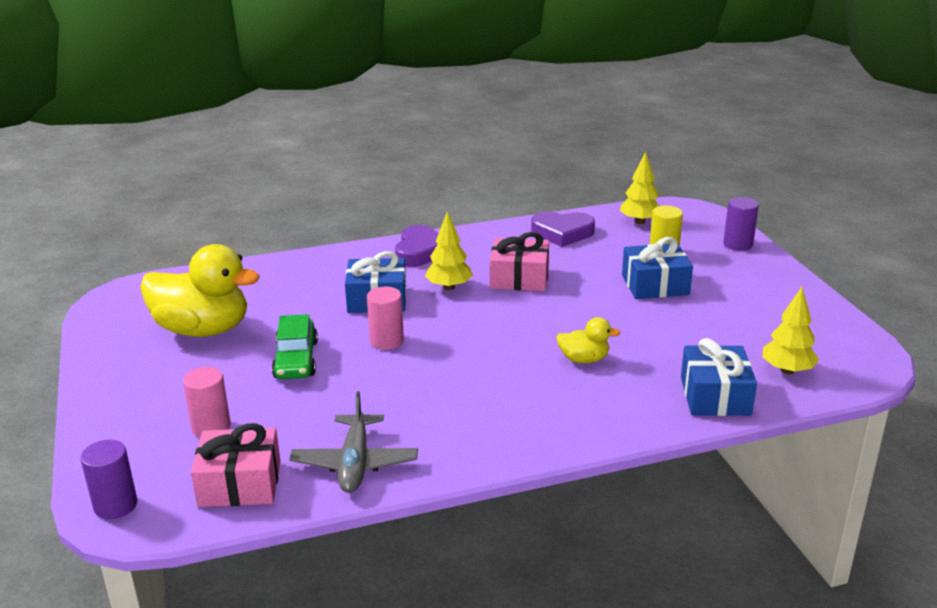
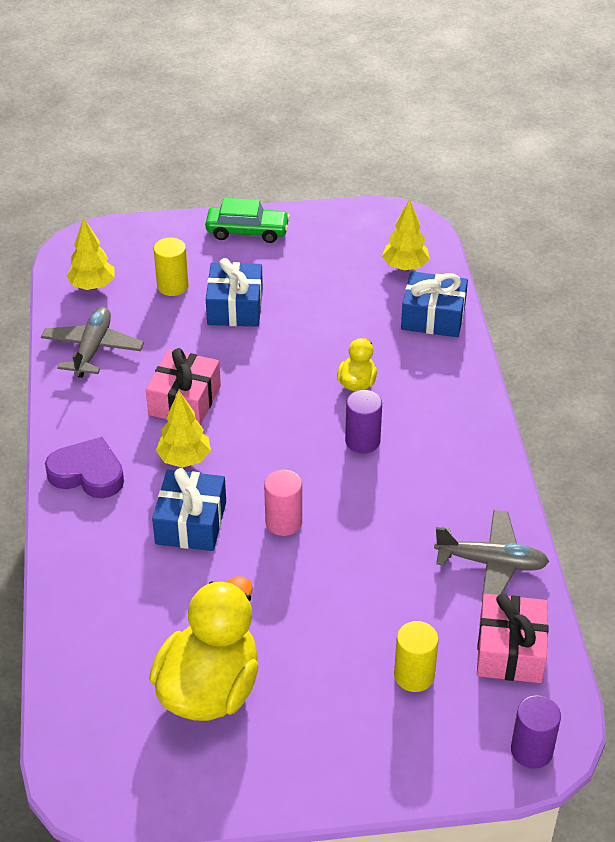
camera: 80 degrees left, 15 degrees up
pink cylinder [183,367,231,438] -> yellow cylinder [394,621,439,692]
green car [272,314,318,379] -> green car moved to [205,198,290,243]
purple heart [531,211,595,247] -> grey plane [41,307,144,378]
purple cylinder [723,197,759,251] -> purple cylinder moved to [345,390,382,454]

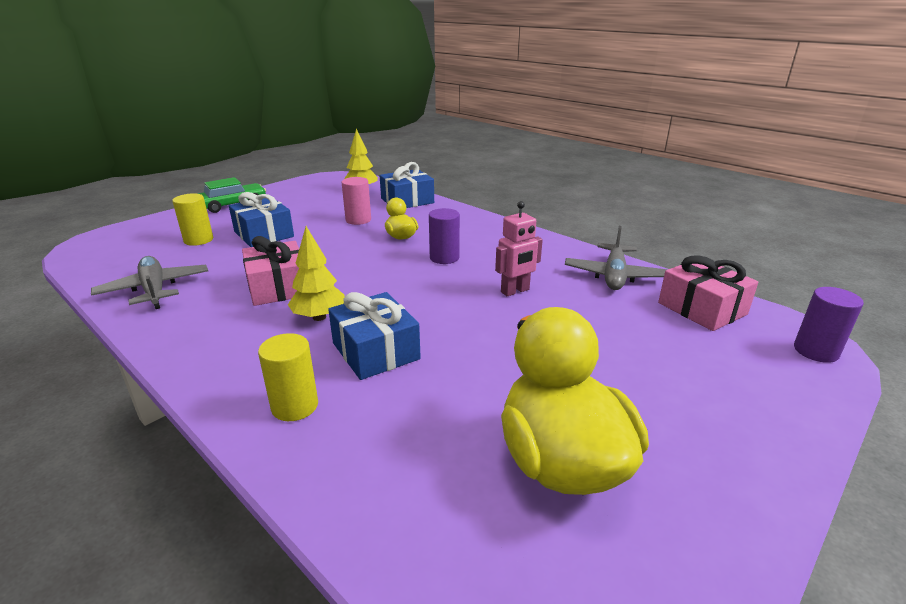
camera: 40 degrees left, 15 degrees down
purple heart [45,437,124,498] -> none
yellow tree [66,218,115,290] -> none
pink cylinder [264,470,302,536] -> pink cylinder moved to [342,177,371,225]
yellow cylinder [394,621,439,692] -> yellow cylinder moved to [258,333,318,421]
grey plane [434,510,549,601] -> grey plane turned 135 degrees clockwise [565,226,668,290]
none -> pink robot [495,201,543,296]

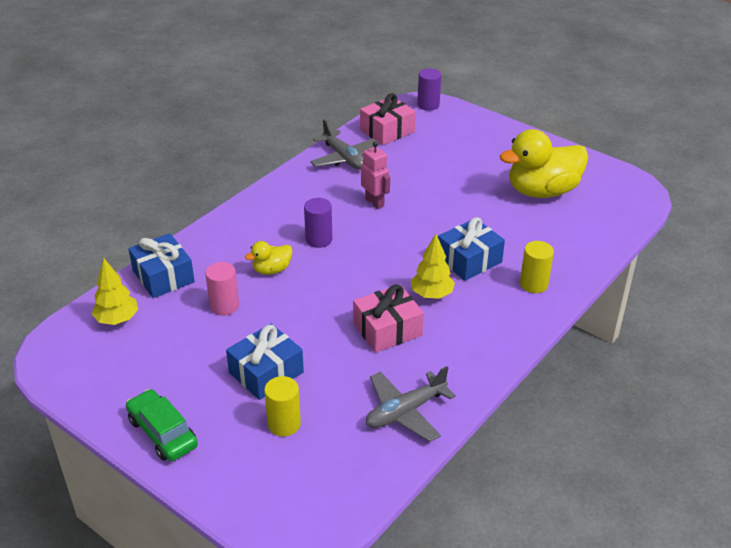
camera: 95 degrees left, 10 degrees up
grey plane [565,226,668,290] -> grey plane turned 45 degrees clockwise [310,119,379,170]

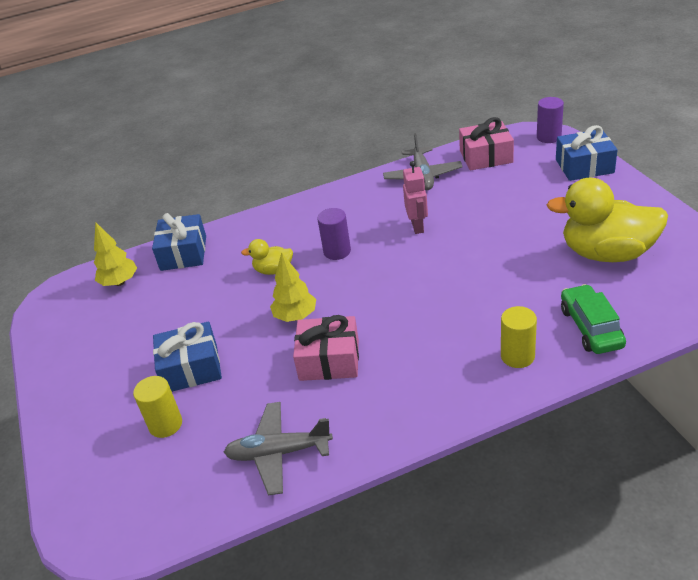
camera: 35 degrees right, 0 degrees up
green car [126,389,198,461] -> green car moved to [561,284,626,354]
pink cylinder [205,262,239,316] -> none
yellow tree [411,234,455,299] -> yellow tree moved to [270,252,316,322]
blue gift [438,217,505,281] -> blue gift moved to [556,125,617,181]

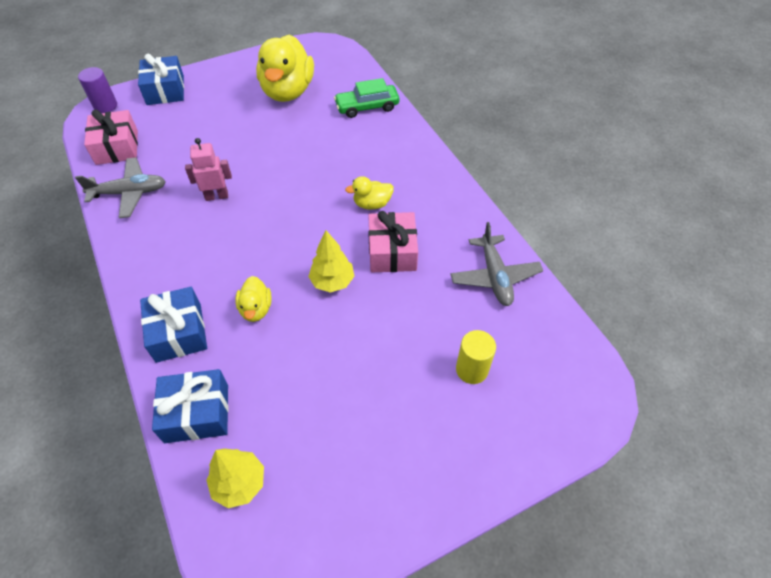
camera: 100 degrees left, 15 degrees up
blue gift [153,321,222,392] -> blue gift moved to [140,287,207,363]
purple cylinder [317,208,351,260] -> none
yellow cylinder [501,306,537,368] -> none
none -> yellow duck [345,176,394,210]

